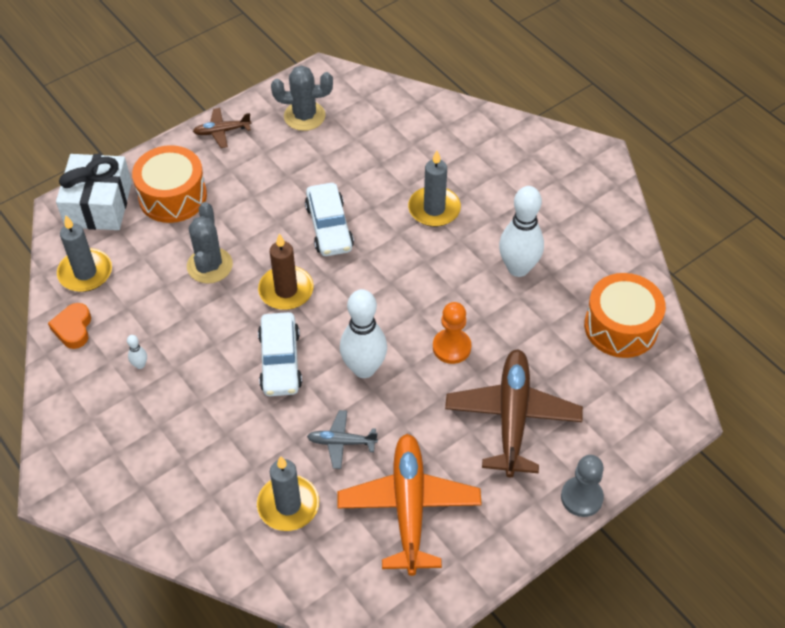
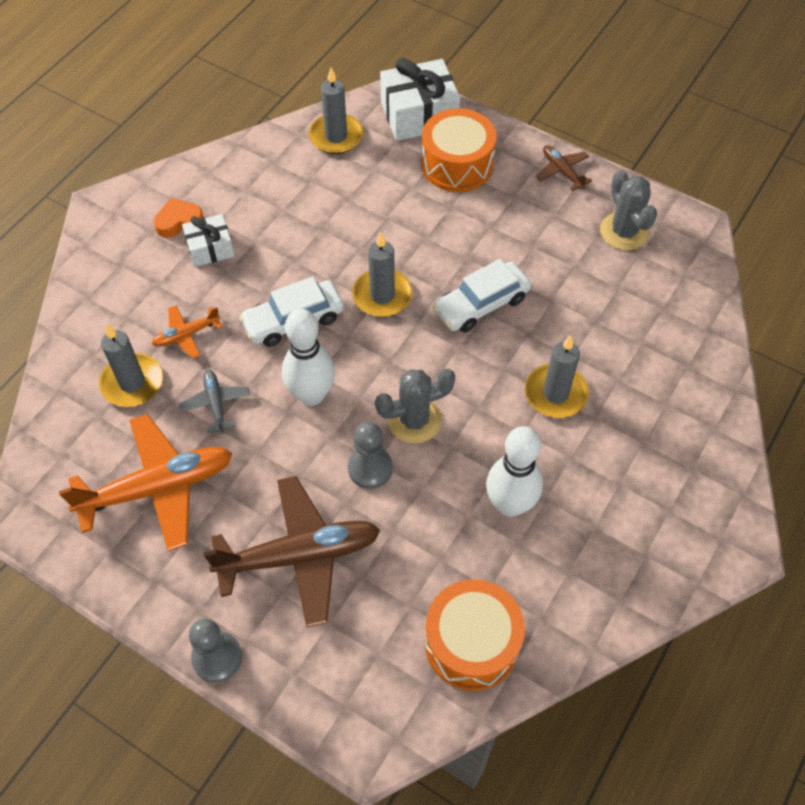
camera: 70 degrees right, 5 degrees up
orange heart [48,303,91,349] -> orange heart moved to [153,198,204,238]
white bowling pin [127,335,147,369] -> none
grey cactus [187,202,233,284] -> grey cactus moved to [375,369,455,444]
brown candle [258,233,314,310] -> grey candle [352,232,413,317]
orange pawn [433,302,471,364] -> grey pawn [348,422,393,489]
none -> orange plane [152,305,222,359]
none -> white gift [182,214,235,267]

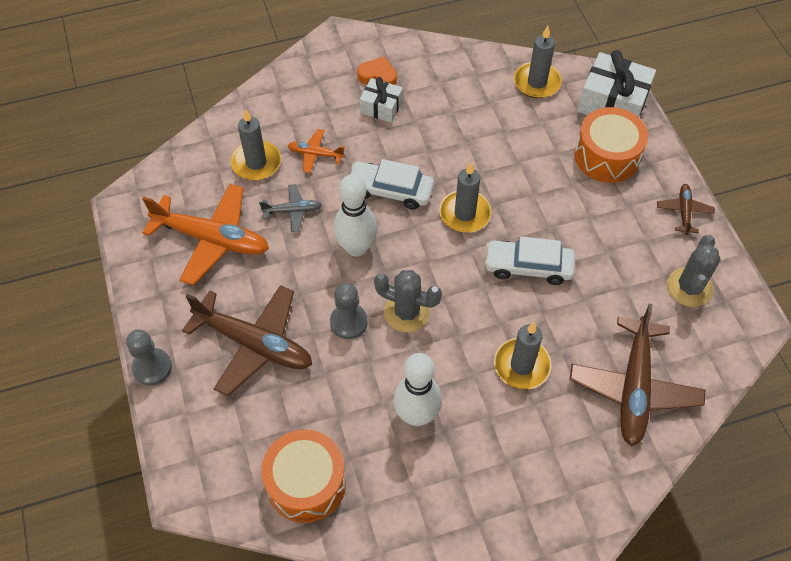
camera: 40 degrees right, 0 degrees up
grey plane [179,370,250,433] -> grey plane turned 60 degrees clockwise [259,184,322,232]
none -> brown plane [570,304,705,446]

